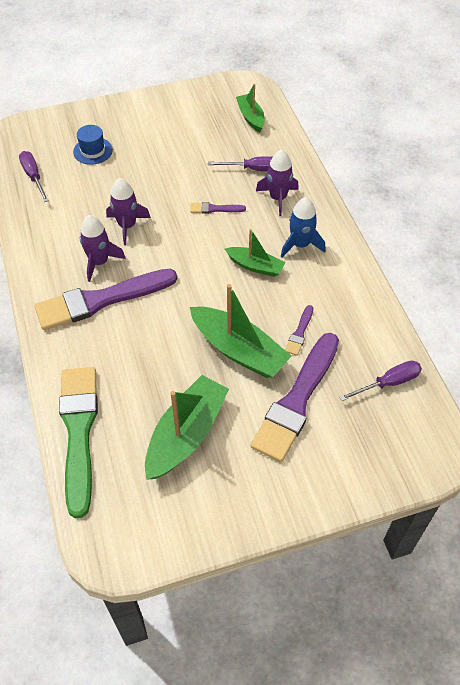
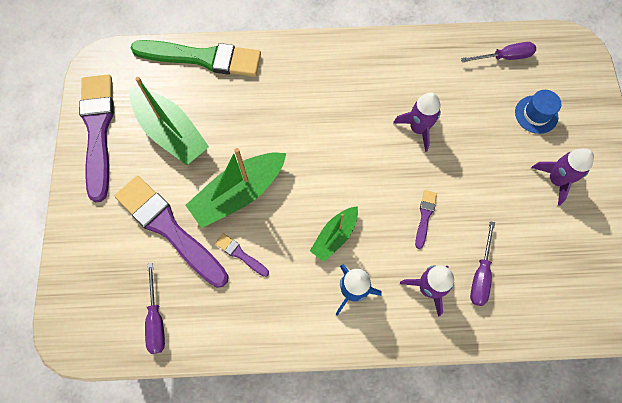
camera: 105 degrees right, 15 degrees up
purple brush [34,269,177,330] -> purple brush moved to [79,74,114,202]
purple rocket [80,215,126,282] -> purple rocket moved to [531,148,594,206]
green boat [236,84,265,132] -> none

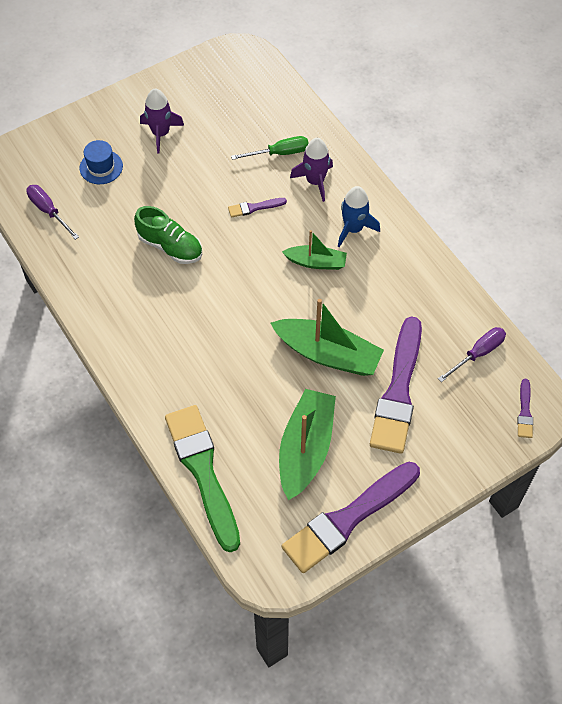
camera: 120 degrees left, 10 degrees down
purple brush [215,233,269,277] -> purple brush moved to [517,379,533,438]
purple rocket [393,92,441,152] -> green shoe [134,206,202,264]
purple screwdriver [470,221,495,306] -> green screwdriver [231,136,309,160]

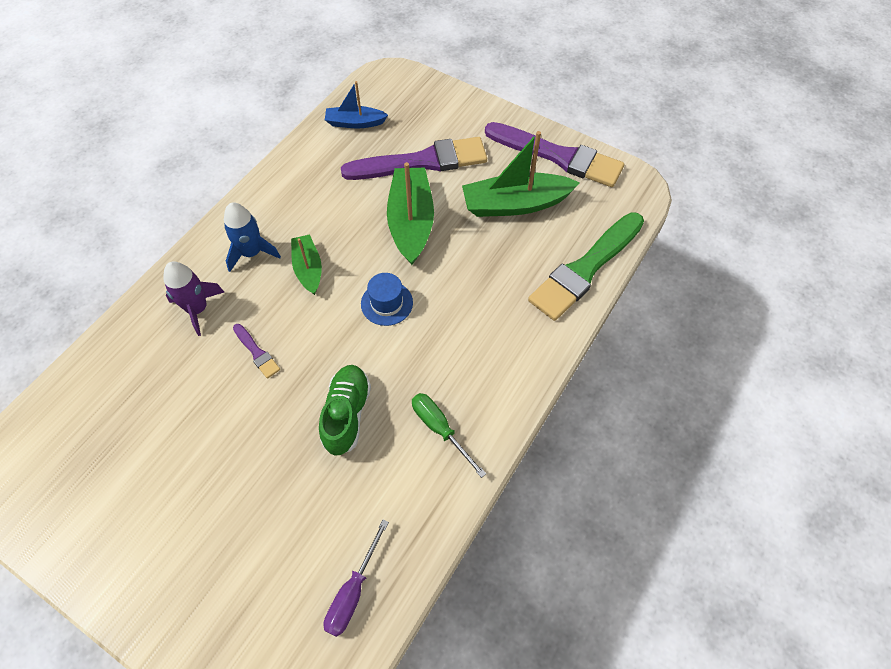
camera: 115 degrees left, 0 degrees up
blue hat [80,140,123,184] -> blue hat moved to [361,273,413,326]
purple rocket [140,89,184,154] -> none
green screwdriver [231,136,309,160] -> green screwdriver moved to [412,393,486,478]
purple screwdriver [438,327,506,382] -> blue boat [325,81,388,128]
purple brush [517,379,533,438] -> none

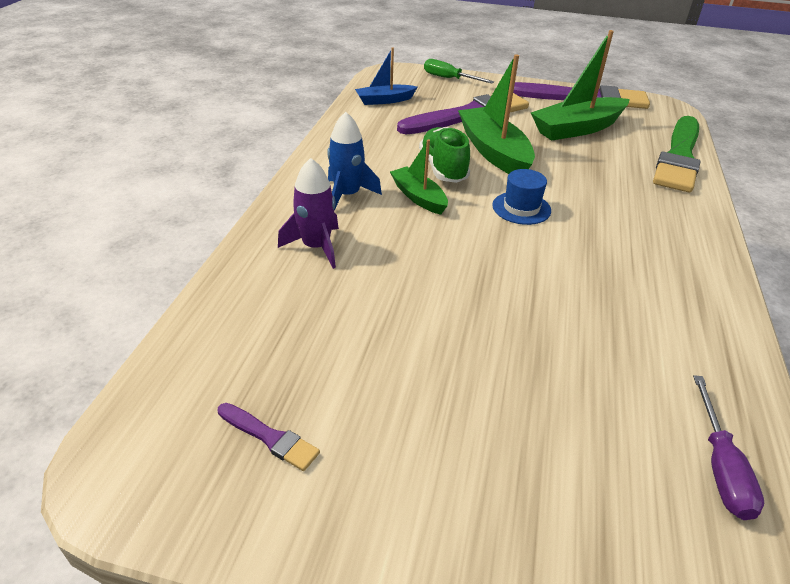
camera: 20 degrees left, 20 degrees down
purple brush [233,324,280,379] -> purple brush moved to [217,403,320,471]
green shoe [319,365,371,456] -> green shoe moved to [419,127,470,183]
green screwdriver [412,393,486,478] -> green screwdriver moved to [424,59,494,84]

